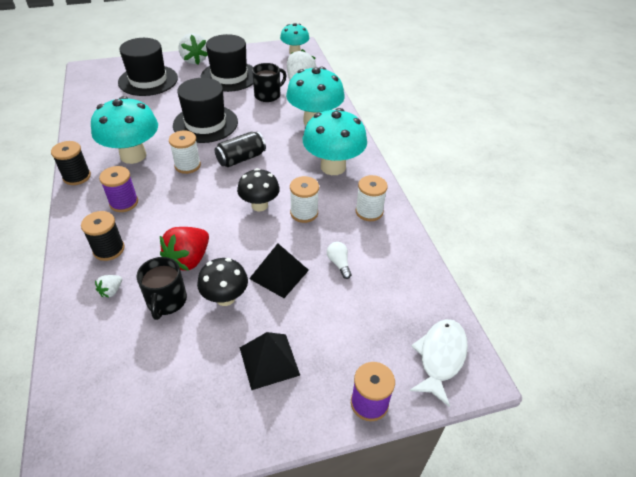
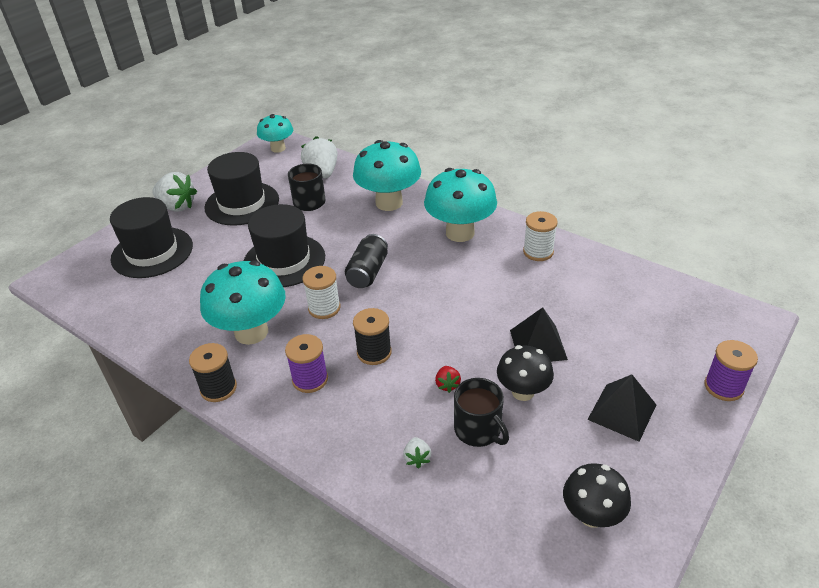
camera: 35 degrees left, 5 degrees down
black spool [81,211,125,261] -> black spool moved to [353,308,392,365]
red strawberry [160,227,209,271] -> red strawberry [435,366,461,393], size x0.48
black mushroom [237,168,280,211] -> black mushroom moved to [563,463,631,528]
white spool [290,176,319,223] -> none
white light bulb [327,242,351,279] -> none
white fish [409,319,468,407] -> none

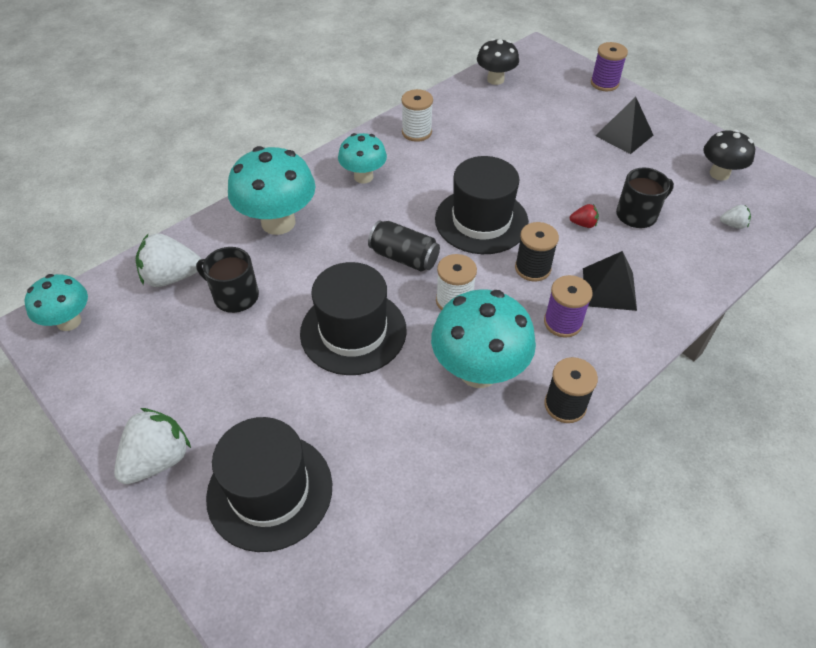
camera: 80 degrees left, 10 degrees up
black hat [204,152,279,226] -> black hat moved to [435,156,529,254]
white strawberry [403,437,431,468] -> white strawberry moved to [720,205,751,229]
turquoise mushroom [424,168,497,242] -> turquoise mushroom [338,133,387,184], size x0.61
black mushroom [497,345,554,401] -> black mushroom moved to [477,38,519,85]
black pyramid [510,307,568,362] -> black pyramid moved to [583,251,637,311]

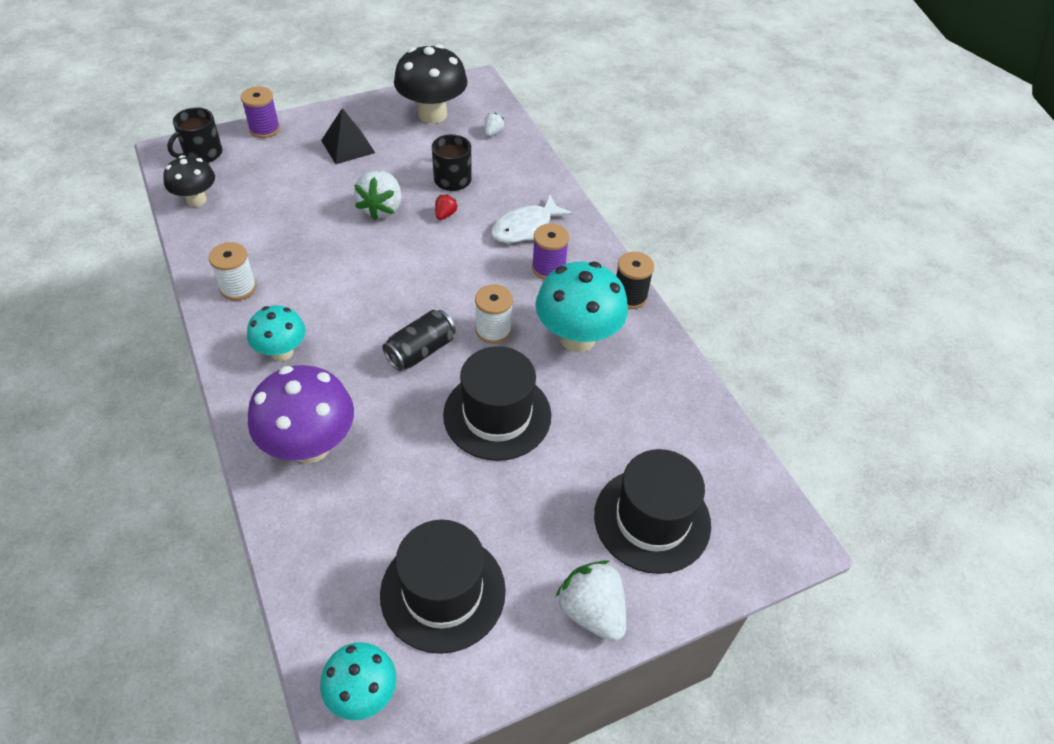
camera: 75 degrees left, 0 degrees up
white strawberry [136,233,201,287] -> white strawberry moved to [354,171,402,220]
black mug [196,247,259,313] -> black mug moved to [167,107,222,163]
turquoise mushroom [228,146,316,235] -> purple mushroom [248,365,354,464]
black hat [435,156,529,254] -> black hat moved to [380,520,506,654]
black spool [515,222,559,282] -> none
black pyramid [583,251,637,311] -> white fish [491,195,573,243]
black mushroom [703,130,755,181] -> black mushroom [394,44,468,123], size x1.64

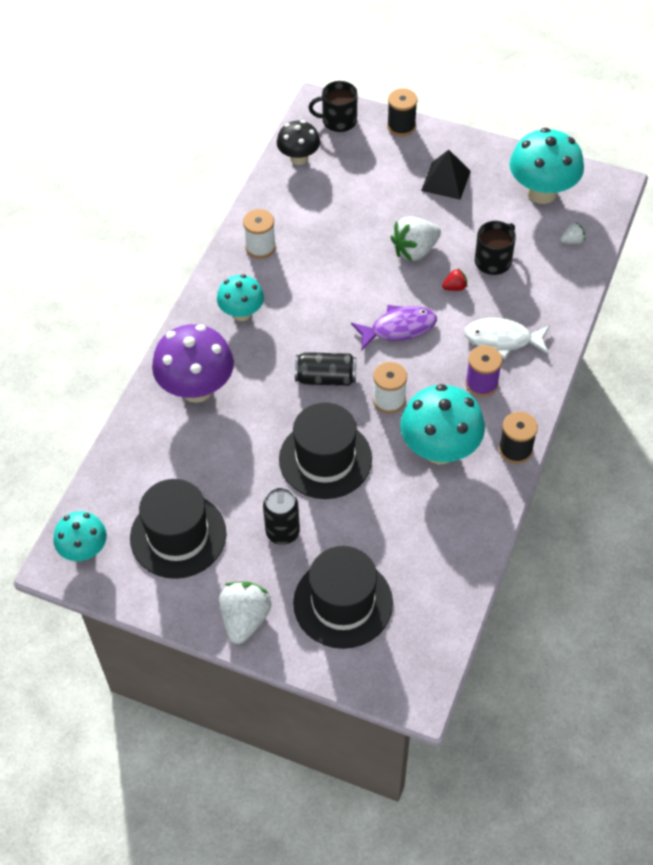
camera: 50 degrees right, 5 degrees up
purple spool [241,86,280,138] -> black spool [387,88,417,136]
black mushroom [394,44,468,123] -> turquoise mushroom [510,128,584,204]
none -> black can [263,488,300,545]
none -> purple fish [351,305,437,350]

